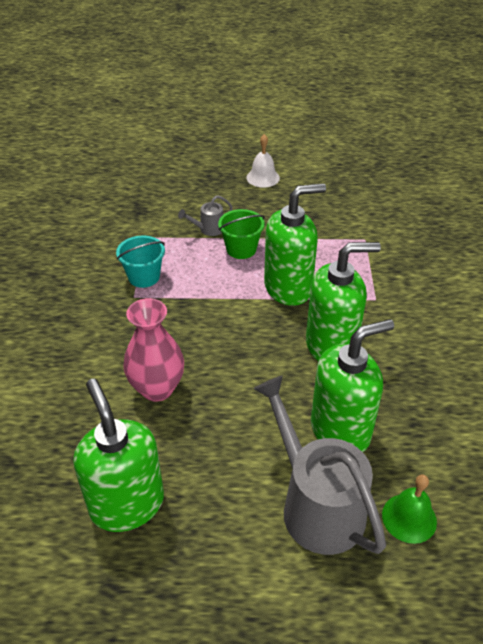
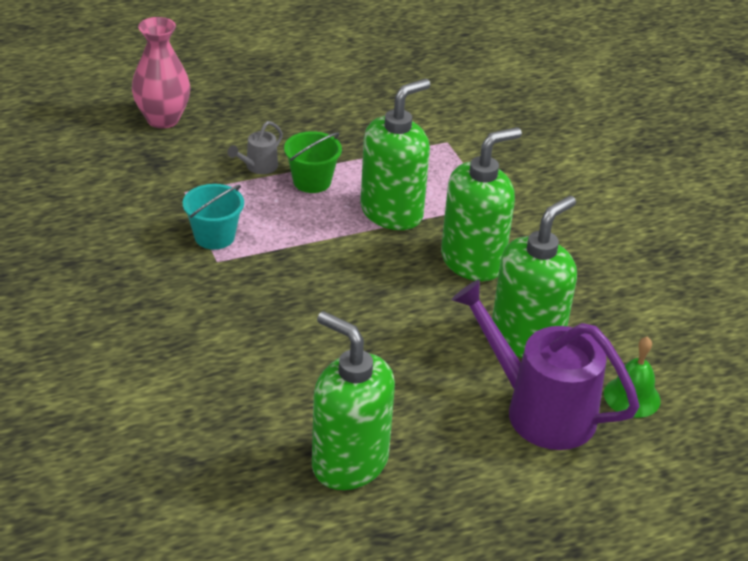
camera: 25 degrees left, 5 degrees down
pink vase [123,298,184,402] -> pink vase moved to [132,17,191,129]
white bell [246,134,280,187] -> none
grey watering can [253,376,386,555] -> purple watering can [452,280,640,450]

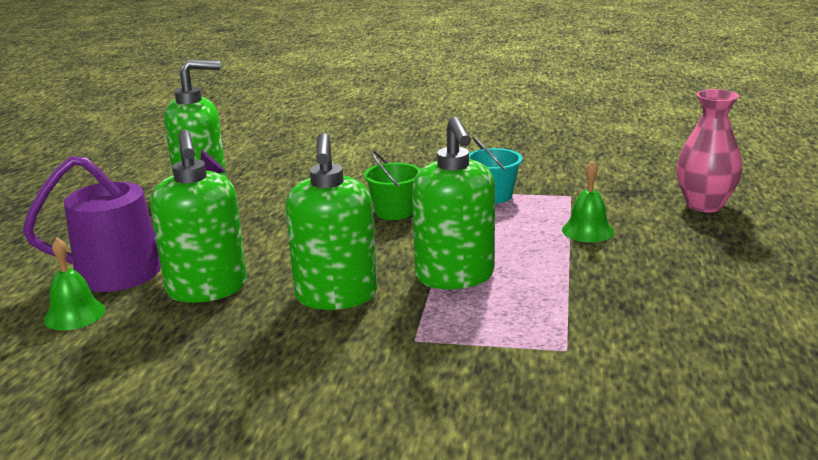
camera: 125 degrees right, 15 degrees down
grey watering can [227,121,283,174] -> green bell [562,161,614,242]
green bucket [284,131,342,193] -> green bucket moved to [364,150,421,220]

